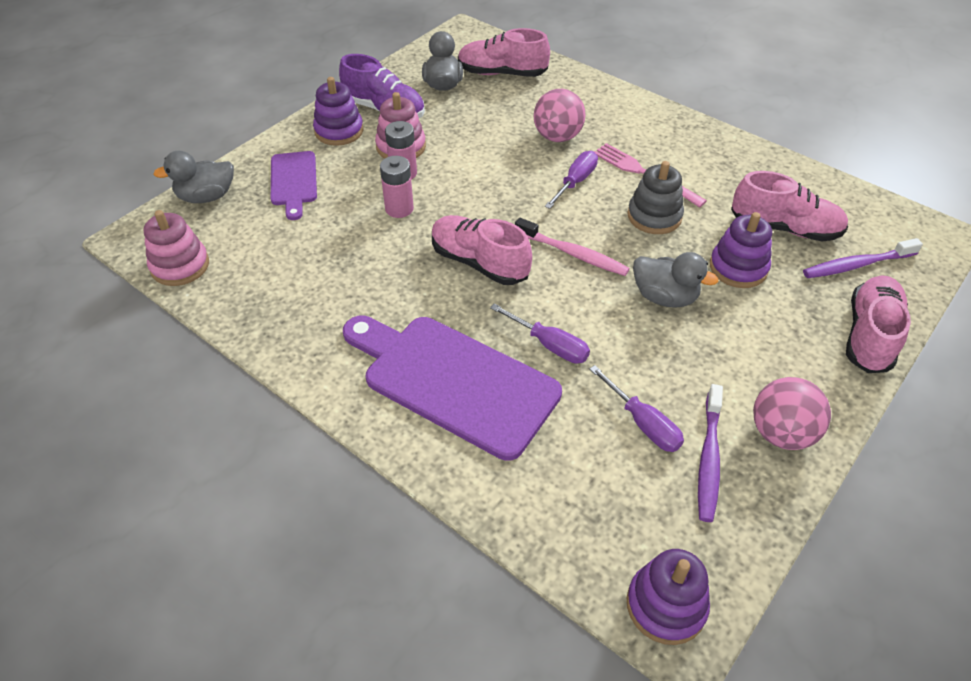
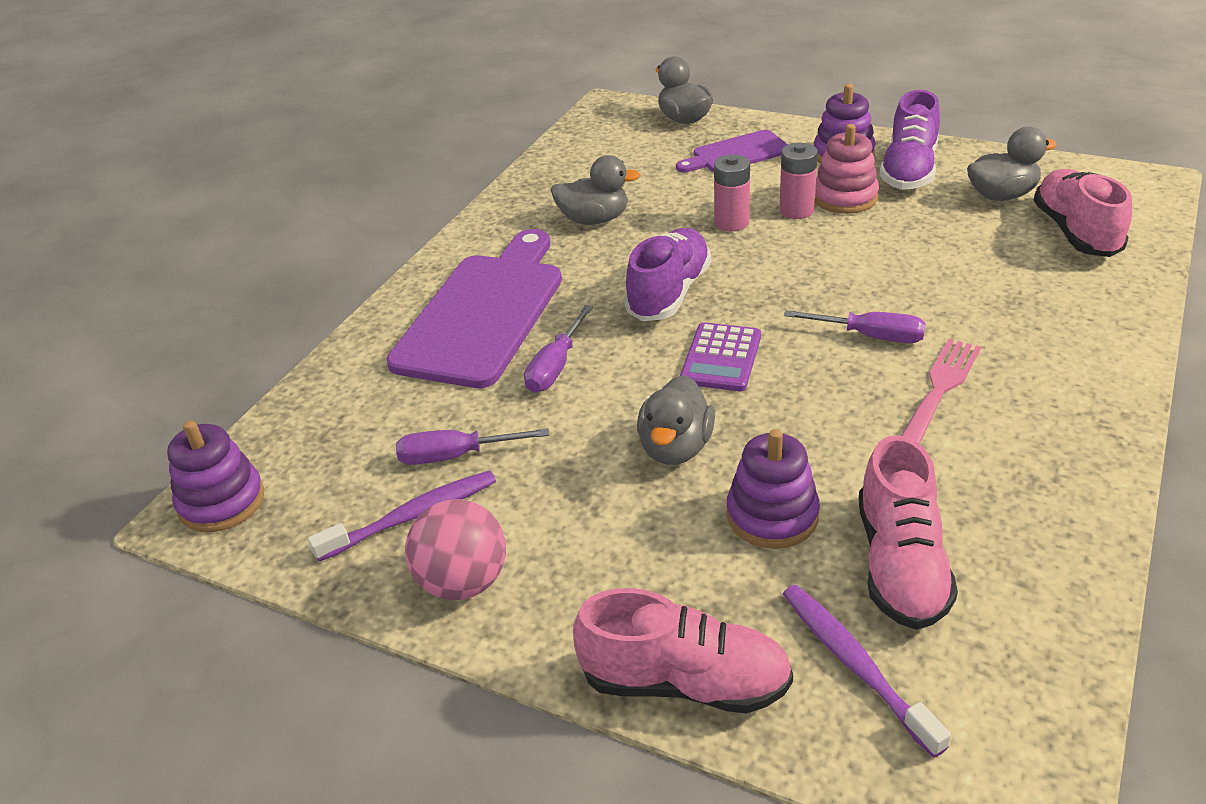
camera: 80 degrees right, 10 degrees down
pink stacking toy [144,210,209,286] -> none
pink shoe [432,215,532,285] -> purple shoe [624,228,711,321]
pink toothbrush [515,218,630,276] -> purple calculator [680,322,761,391]
pink ball [534,89,586,142] -> none
purple screwdriver [590,365,684,452] -> purple screwdriver turned 45 degrees clockwise [396,428,549,465]
grey stacking toy [627,161,684,234] -> none
purple toothbrush [698,384,723,522] -> purple toothbrush turned 150 degrees clockwise [308,470,496,562]
none -> grey duck [551,155,641,225]

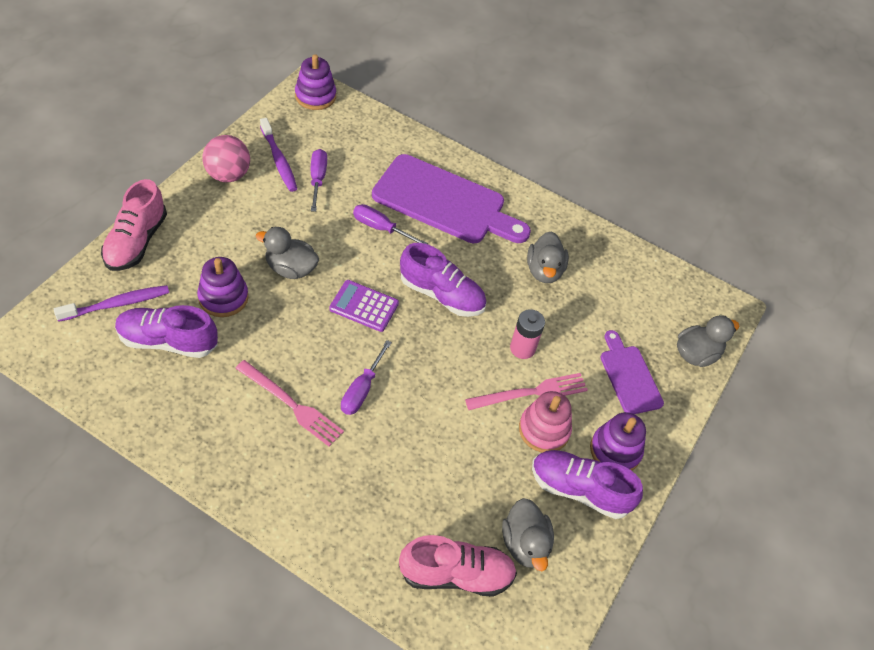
camera: 85 degrees right, 15 degrees up
pink battery [779,143,818,219] -> pink fork [465,373,588,410]
pink shoe [858,435,958,630] -> purple shoe [115,305,218,358]

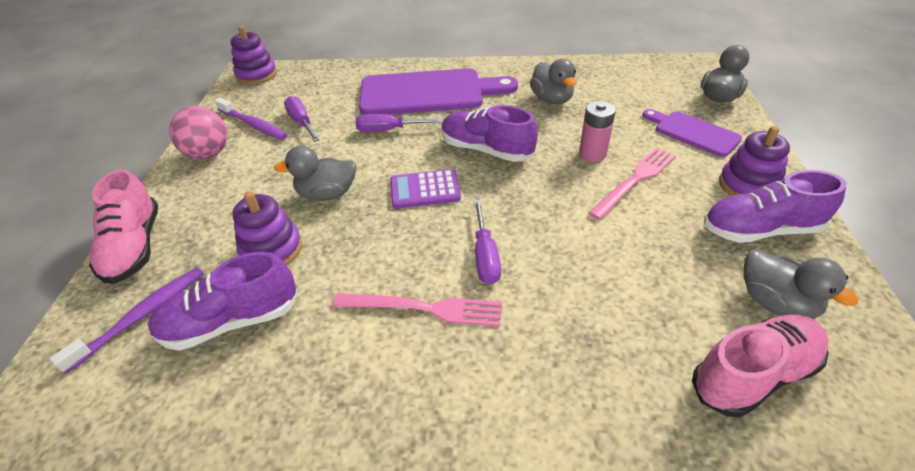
camera: 20 degrees left, 10 degrees down
purple shoe [400,243,486,317] -> purple shoe turned 150 degrees counterclockwise [442,105,538,162]
pink stacking toy [519,391,572,453] -> none

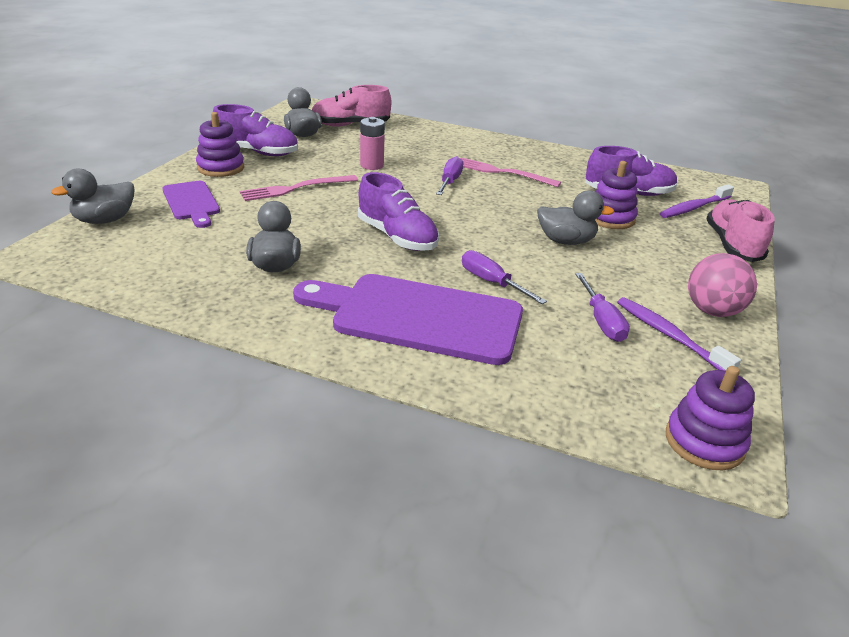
camera: 165 degrees left, 10 degrees down
purple screwdriver [355,114,443,132] -> purple screwdriver turned 150 degrees counterclockwise [462,250,547,304]
purple calculator [390,169,461,209] -> none
pink battery [579,101,616,162] -> pink battery moved to [360,117,385,170]

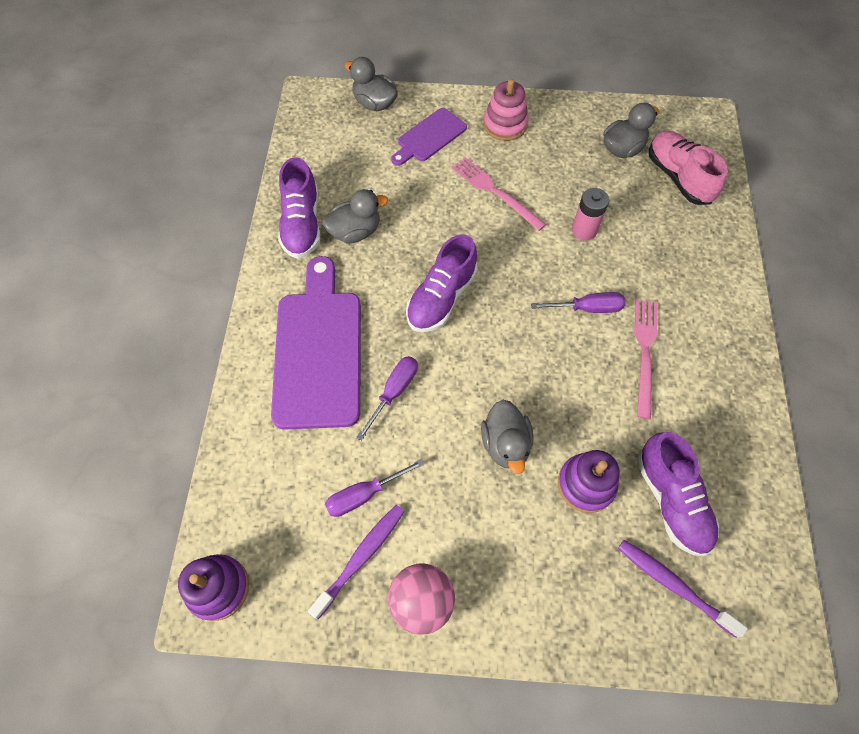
camera: 75 degrees right, 30 degrees up
purple stacking toy [196,112,244,177] -> pink stacking toy [484,79,529,141]
purple shoe [213,104,298,156] -> purple shoe moved to [278,157,321,259]
pink shoe [706,200,775,262] -> none

